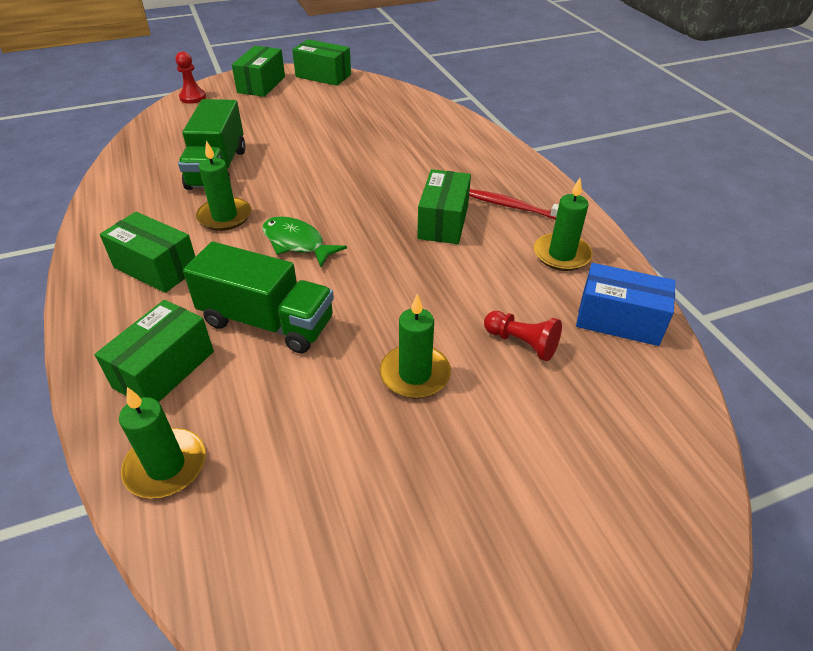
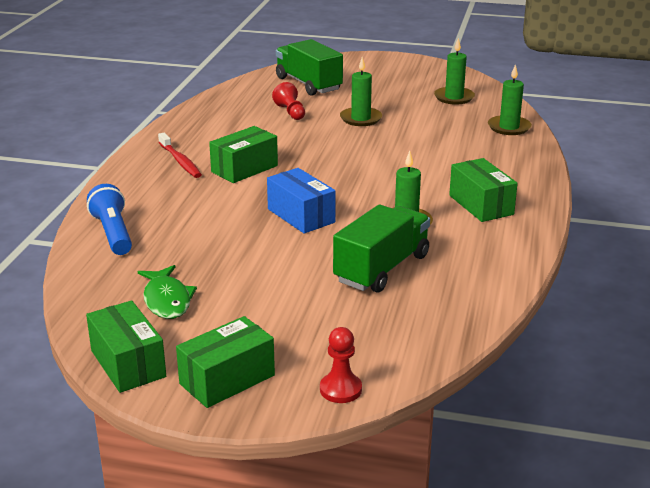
camera: 145 degrees left, 15 degrees down
green box [95,300,214,402] -> none
green truck [183,242,334,354] -> green truck moved to [276,39,343,96]
green fish [262,216,347,267] -> green fish moved to [138,265,197,319]
green candle [534,178,593,271] -> green candle moved to [434,38,475,105]
blue box [576,263,675,346] -> blue box moved to [267,168,336,234]
none -> blue flashlight [87,184,132,255]

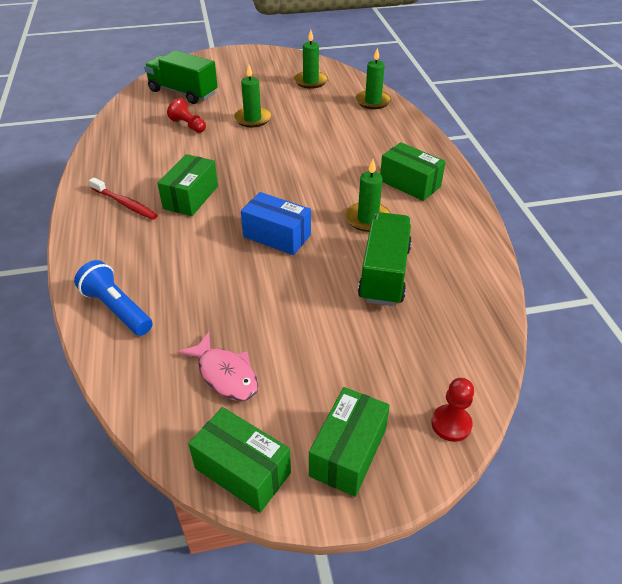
camera: 25 degrees left, 15 degrees up
green fish [138,265,197,319] -> pink fish [178,332,258,401]

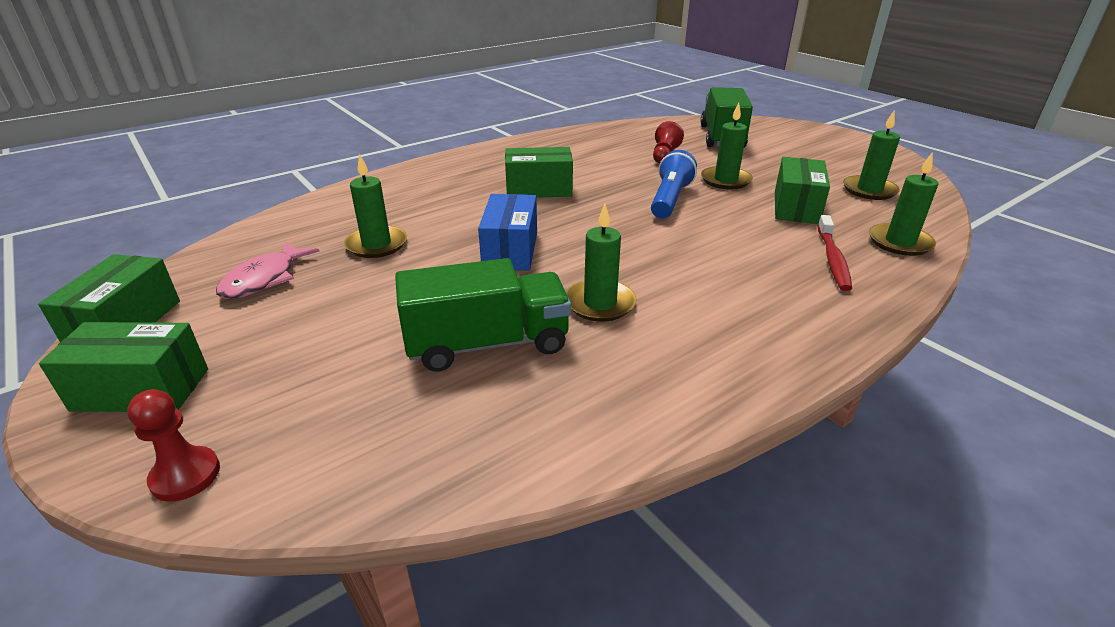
camera: 65 degrees right, 10 degrees down
blue flashlight [74,260,153,336] -> blue flashlight moved to [651,150,697,219]
red toothbrush [89,178,158,220] -> red toothbrush moved to [817,215,852,291]
green box [380,142,446,201] -> green box moved to [775,157,830,224]
none -> green candle [344,154,407,258]

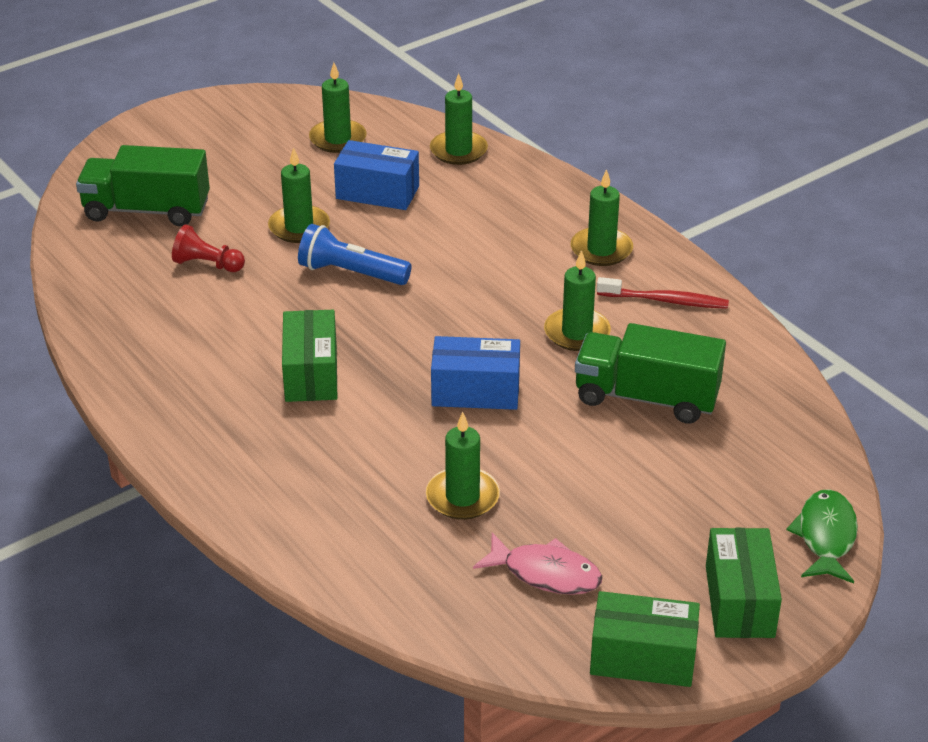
camera: 90 degrees left, 5 degrees up
red pawn [127,389,220,502] -> green fish [786,489,858,584]
green truck [395,258,571,372] -> green truck turned 60 degrees counterclockwise [575,323,726,424]
green box [775,157,830,224] -> blue box [334,140,419,210]
red toothbrush [817,215,852,291] -> red toothbrush moved to [597,277,729,309]
none -> green candle [571,169,633,266]

